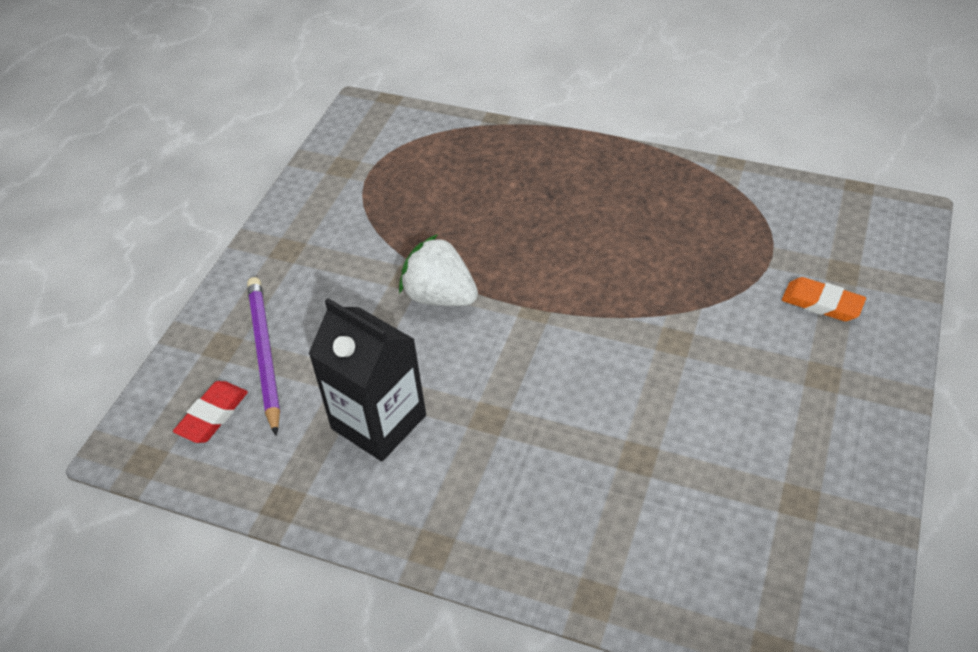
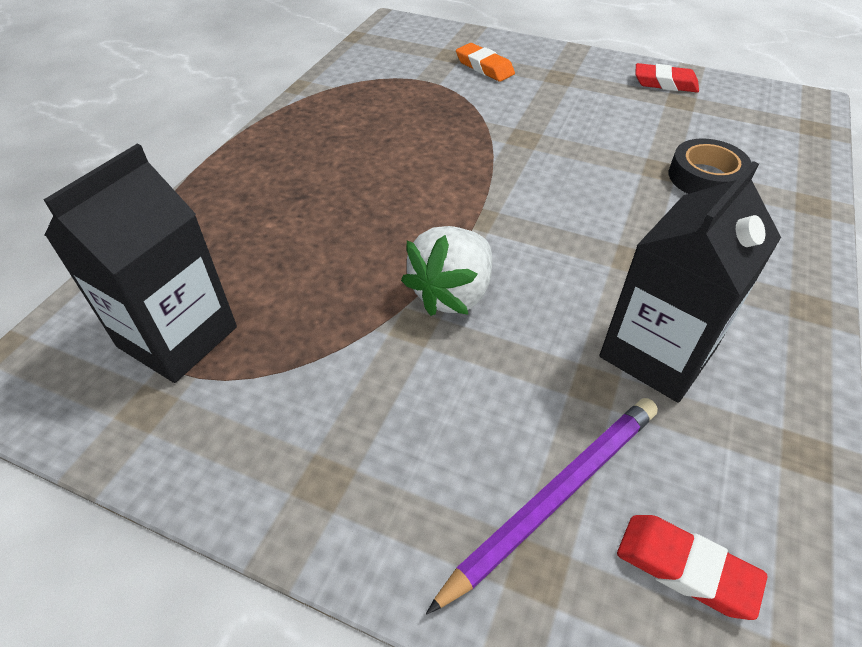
camera: 90 degrees left, 0 degrees up
purple pencil [247,277,280,436] -> purple pencil turned 150 degrees clockwise [426,398,658,615]
orange eraser [782,277,866,321] -> orange eraser turned 75 degrees counterclockwise [456,43,515,81]
none -> black carton [44,144,237,383]
none -> red eraser [635,63,699,92]
none -> black tape [669,139,752,194]

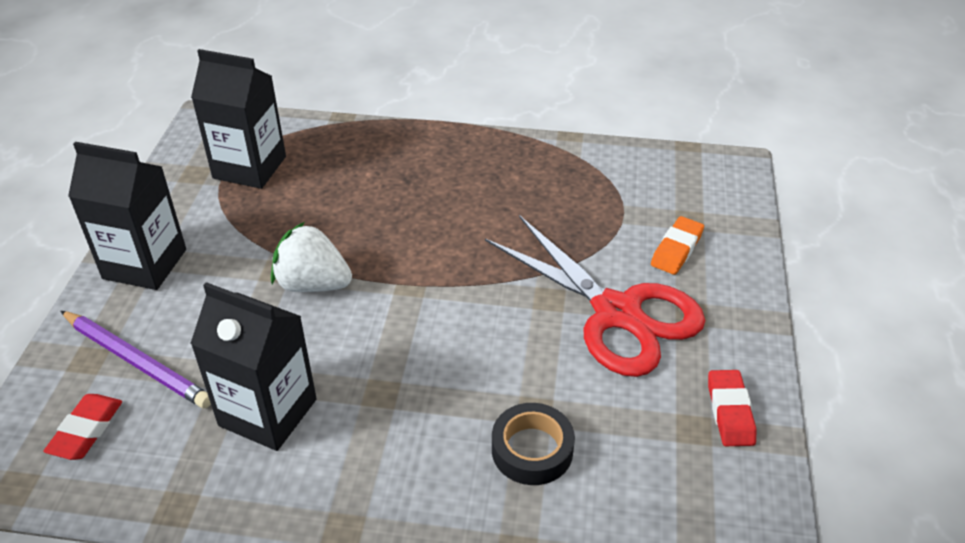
camera: 75 degrees right, 5 degrees down
none -> black carton [68,142,186,290]
none -> red scissors [485,215,706,377]

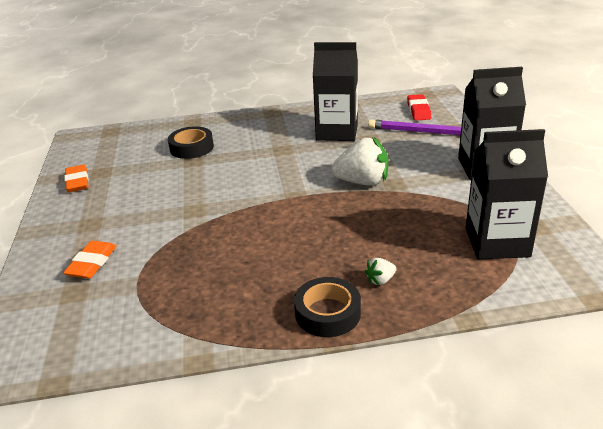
camera: 165 degrees right, 10 degrees down
red scissors [485,215,706,377] -> none
red eraser [708,370,756,446] -> orange eraser [64,165,89,192]
none -> black tape [294,277,361,337]
none -> white strawberry [365,258,396,285]

